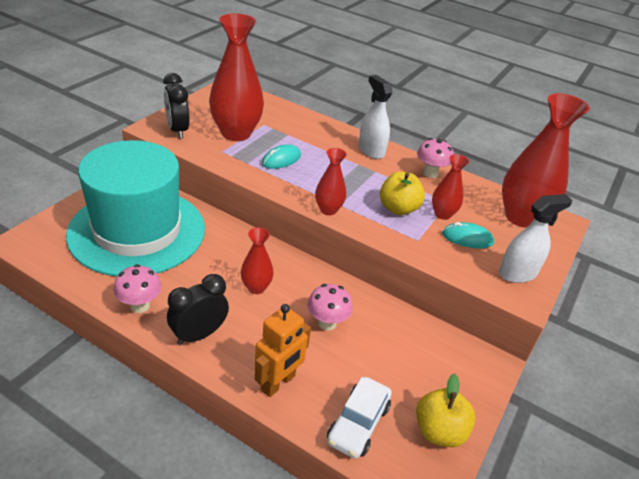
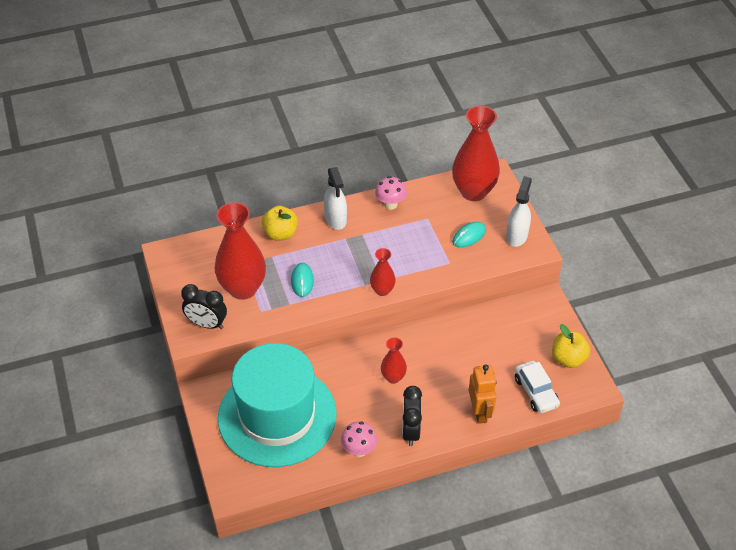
camera: 45 degrees left, 10 degrees up
pink mushroom [307,284,353,331] -> none
white spray bottle [359,75,393,159] -> white spray bottle turned 120 degrees counterclockwise [324,167,347,230]
yellow apple [380,171,425,215] -> yellow apple moved to [262,206,298,241]
red vase [432,154,469,220] -> none

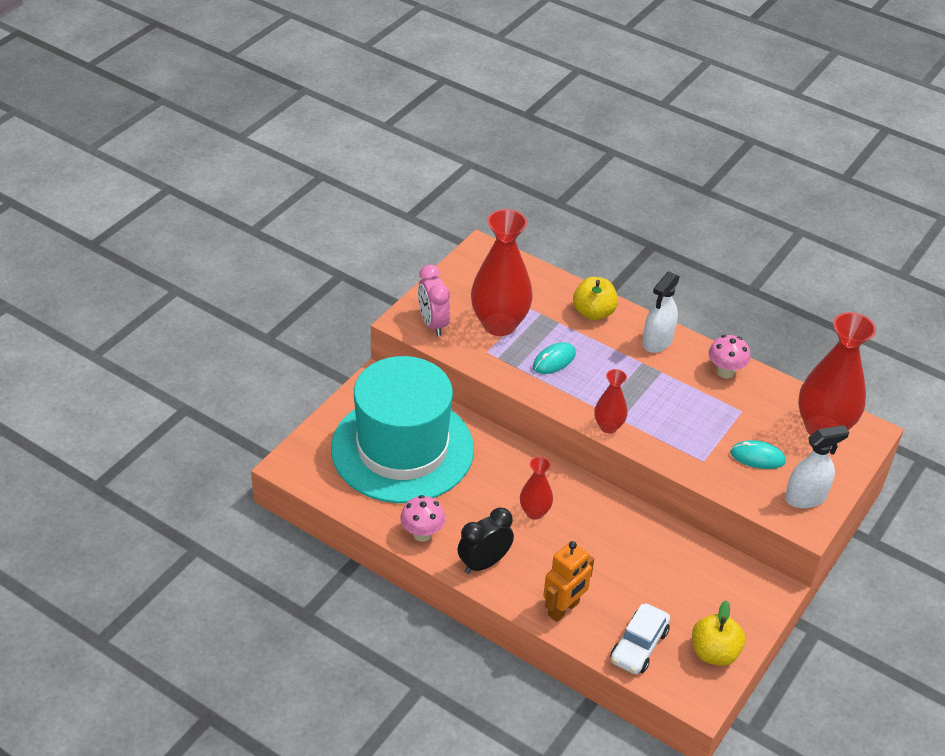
camera: 50 degrees right, 5 degrees down
black clock [181,284,227,329] -> pink clock [418,265,450,337]

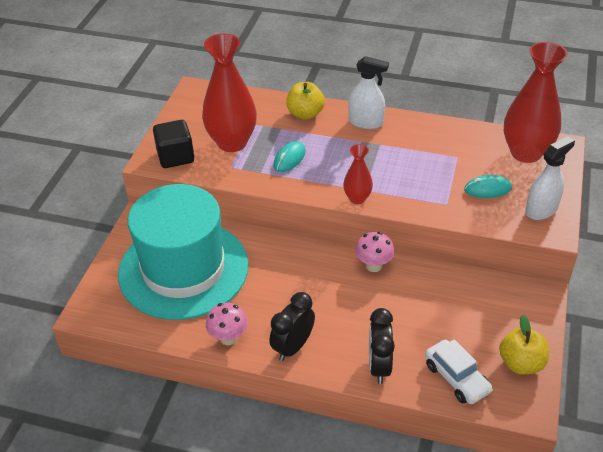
camera: 15 degrees left, 0 degrees up
pink clock [418,265,450,337] -> black cube [153,120,194,168]
red vase [520,457,553,520] -> none
orange robot [543,541,594,622] -> black clock [369,308,395,384]
white car [610,603,670,674] -> white car turned 45 degrees counterclockwise [425,339,493,404]
white spray bottle [642,271,680,353] -> white spray bottle turned 90 degrees counterclockwise [348,56,389,129]
pink mushroom [709,335,750,378] -> pink mushroom moved to [355,232,394,272]

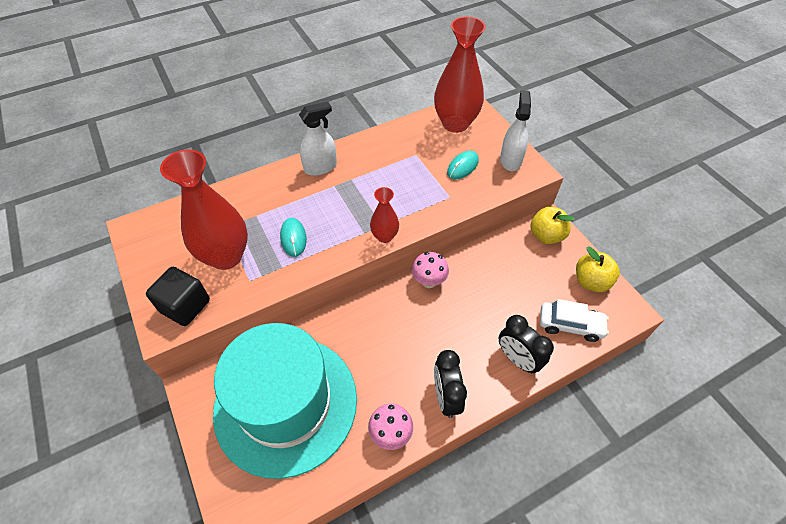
camera: 45 degrees left, 10 degrees up
yellow apple [286,82,325,120] -> yellow apple moved to [530,207,575,244]

